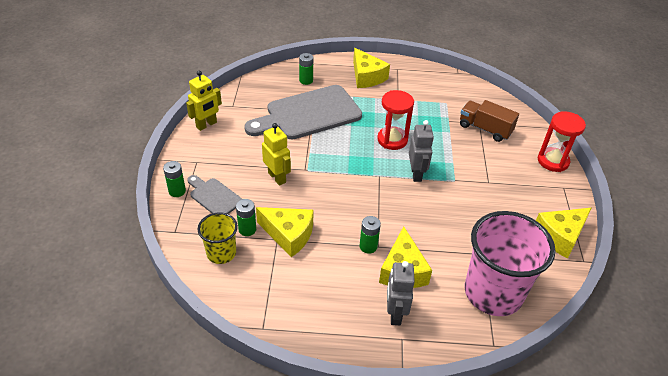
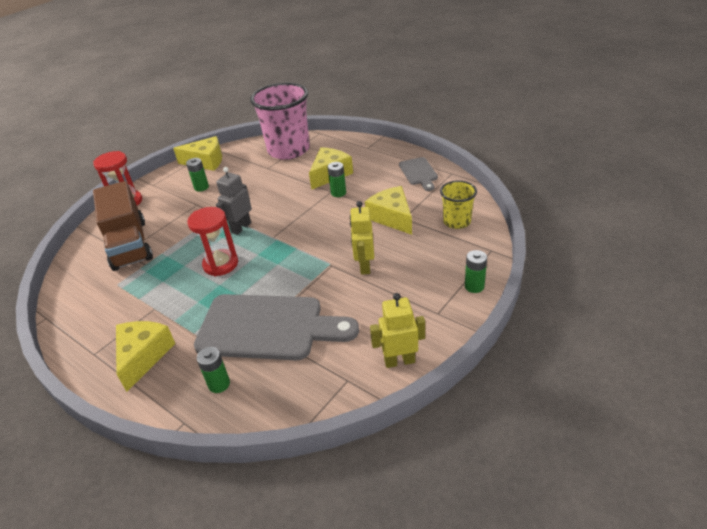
camera: 140 degrees left, 5 degrees down
grey cutting board [187,175,242,214] -> grey cutting board moved to [399,157,438,191]
green battery [236,199,256,236] -> green battery moved to [186,158,209,192]
grey robot [387,261,415,325] -> none
brown truck [460,100,519,142] -> brown truck [93,181,153,271], size x1.54

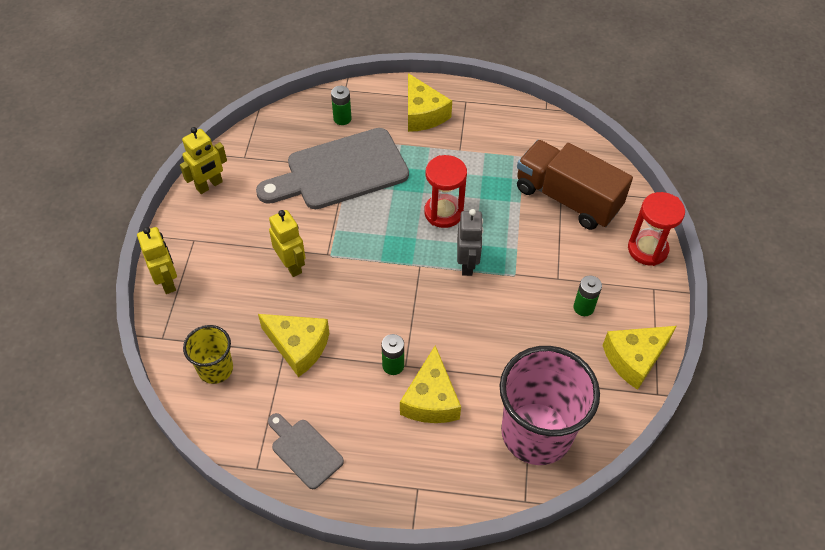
camera: 145 degrees right, 15 degrees up
green battery [465,250,487,293] -> yellow robot [137,227,177,294]

